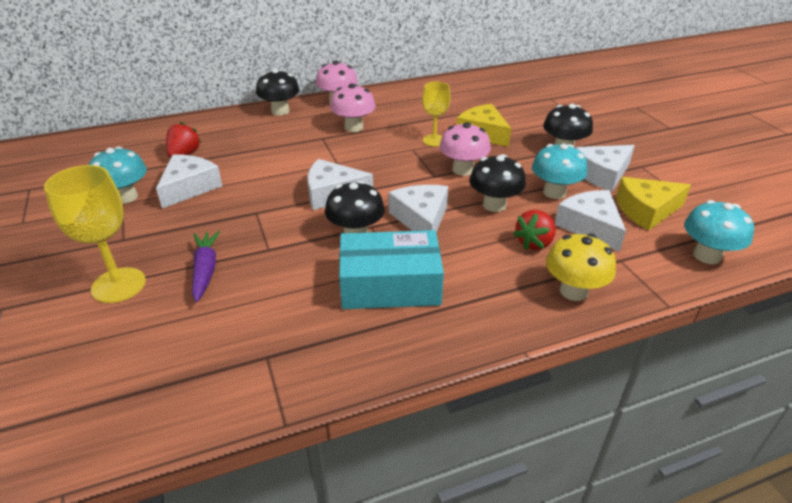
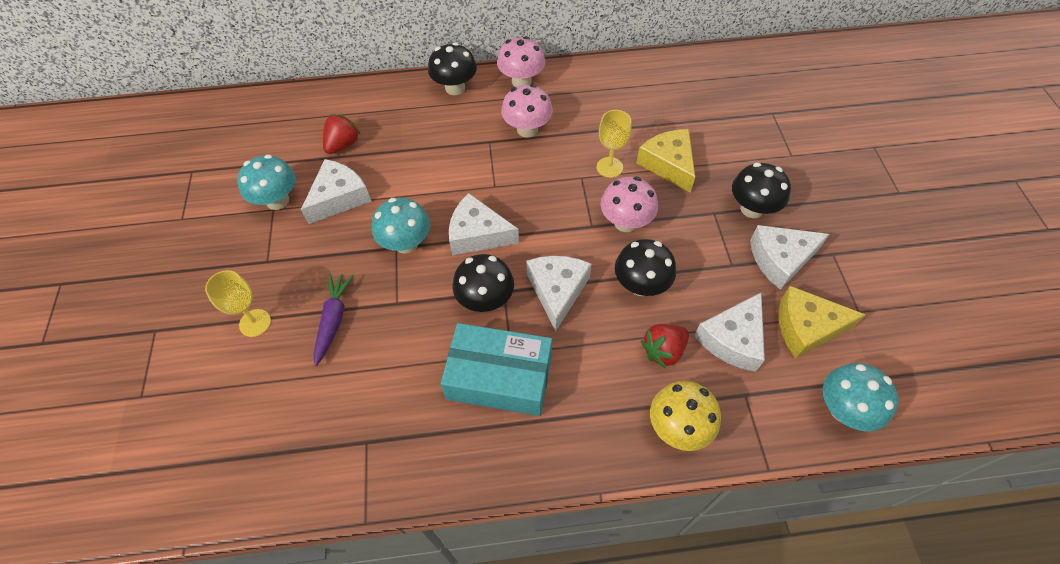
camera: 15 degrees right, 20 degrees up
yellow goblet [44,165,146,303] -> yellow goblet [205,270,271,337], size x0.65
turquoise mushroom [532,144,587,199] -> turquoise mushroom moved to [372,198,430,254]
white cheese [555,190,626,252] -> white cheese turned 135 degrees counterclockwise [694,293,765,372]

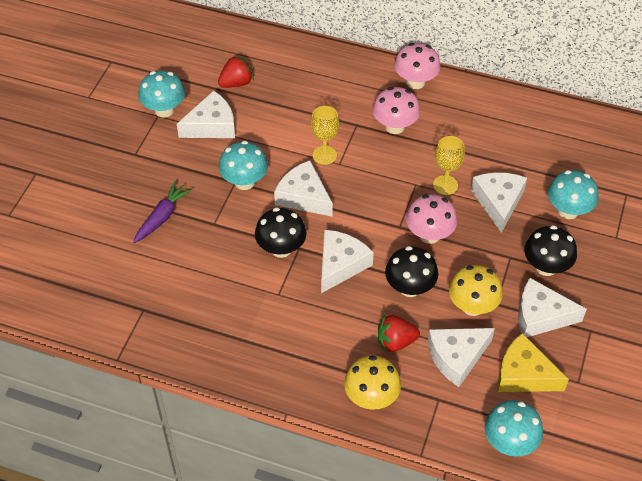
camera: 25 degrees right, 5 degrees down
yellow goblet [205,270,271,337] -> yellow goblet moved to [311,106,339,165]
black mushroom [428,43,477,95] -> none
turquoise box [441,323,552,416] -> none
yellow cheese [636,129,695,193] -> white cheese [471,172,527,233]
none -> yellow mushroom [449,265,503,316]
none -> turquoise mushroom [548,170,598,219]

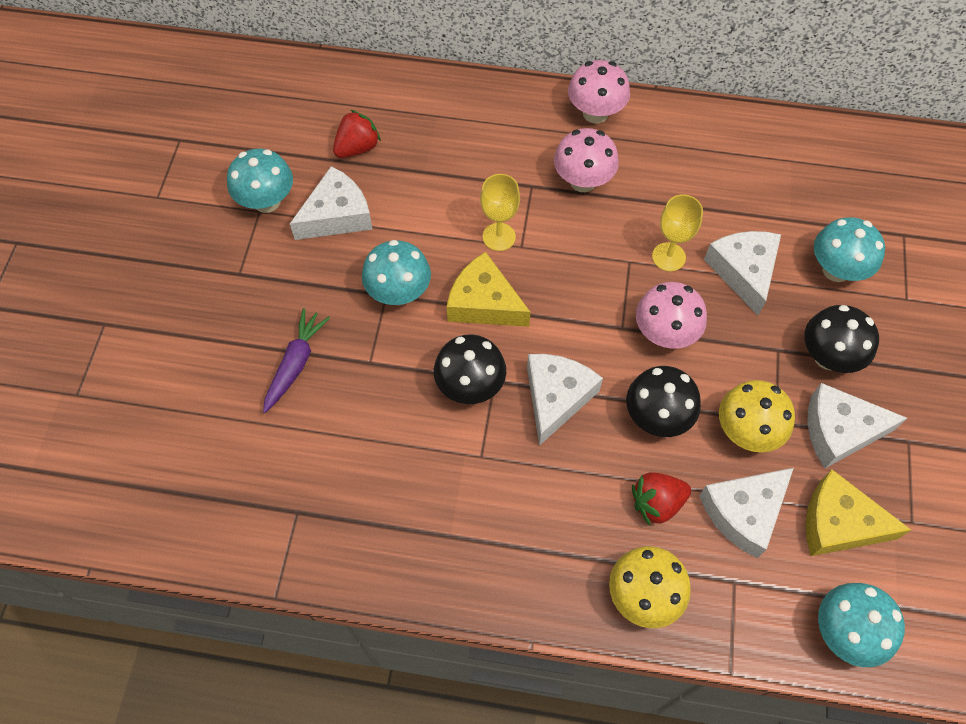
camera: 10 degrees left, 10 degrees up
white cheese [274,160,333,216] -> yellow cheese [447,252,531,327]

